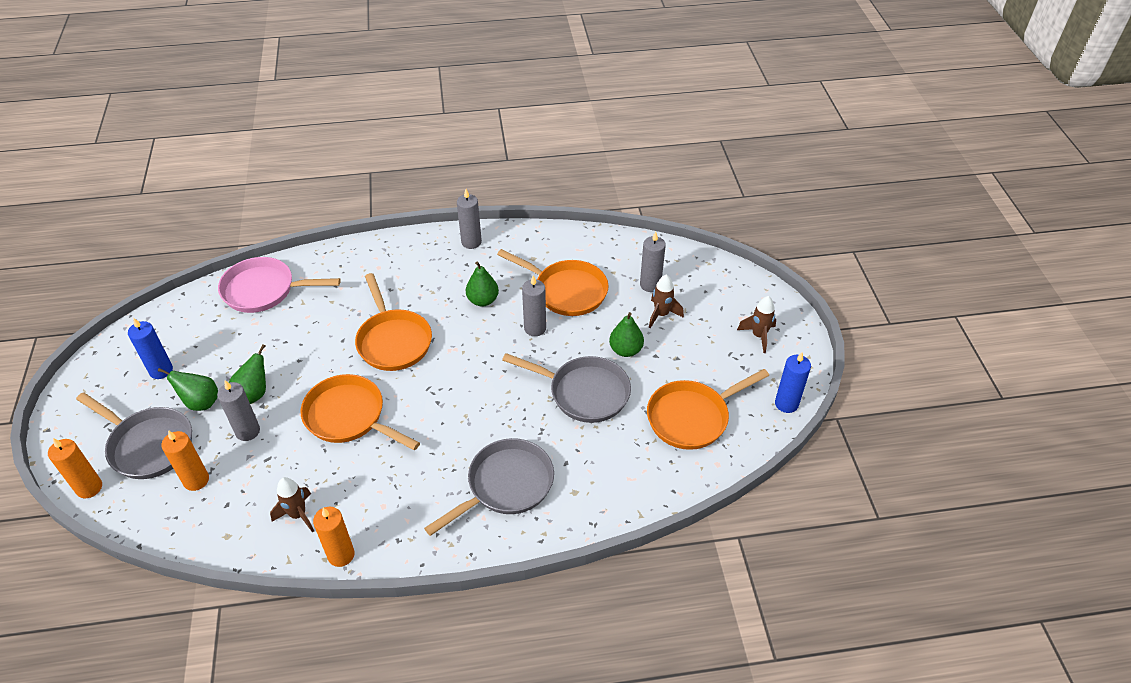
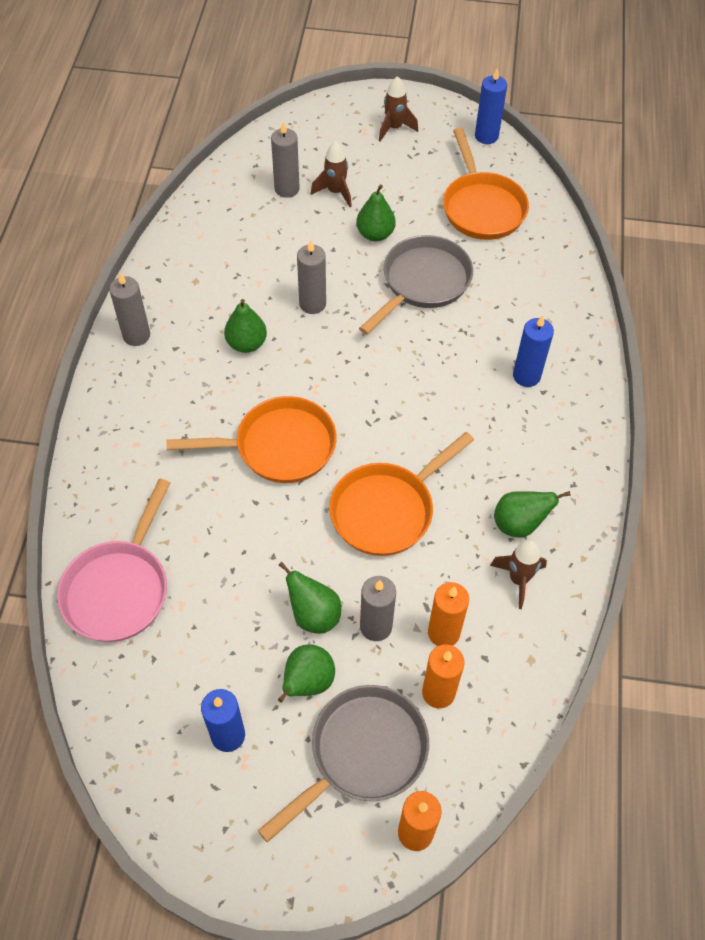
camera: 75 degrees left, 10 degrees up
orange candle [313,507,355,567] -> orange candle moved to [428,582,469,646]
grey pan [424,438,554,536] -> blue candle [513,315,554,387]
orange pan [497,249,609,316] -> none
none -> green pear [494,491,571,538]

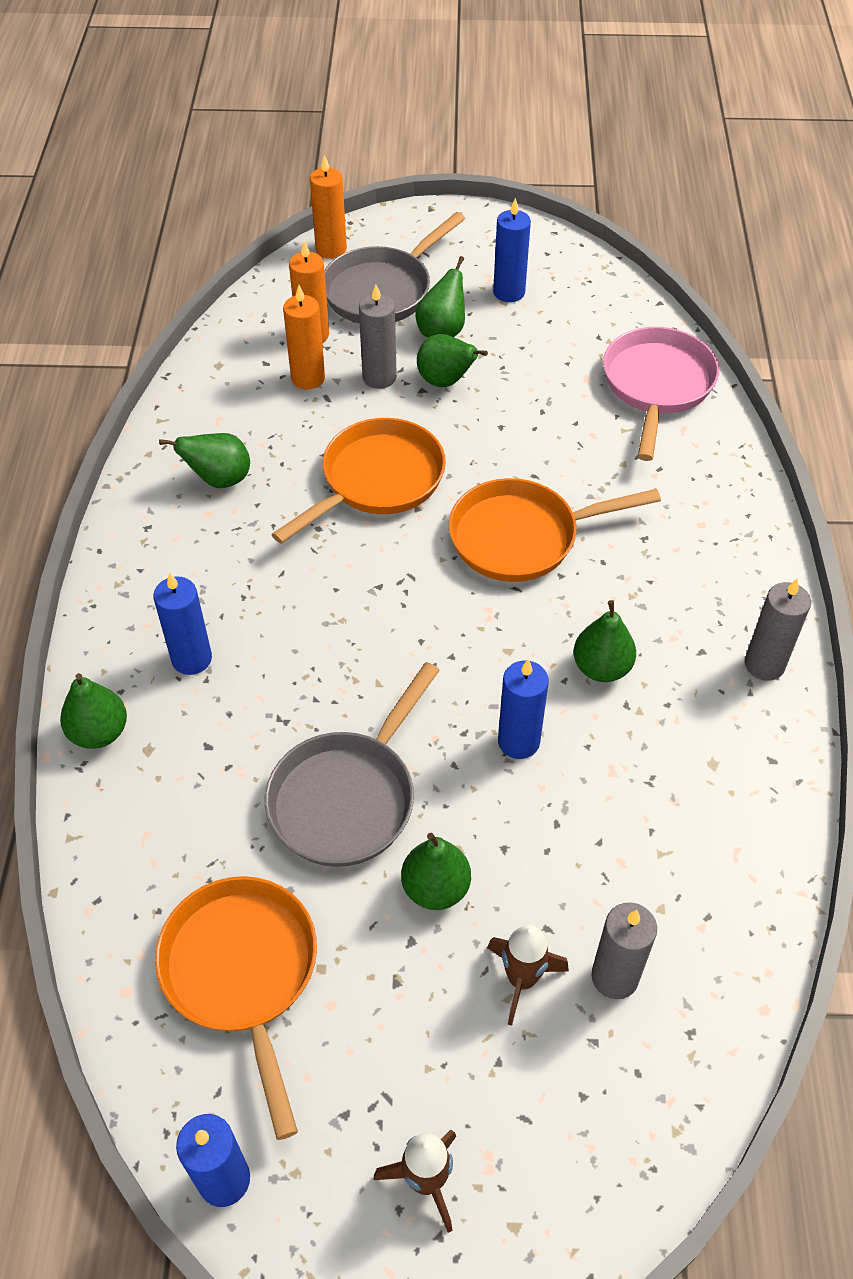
camera: 175 degrees right, 5 degrees down
grey candle [297,240,326,314] -> blue candle [498,659,549,759]
brown rocket [490,540,547,609] -> none
none -> green pear [60,673,127,749]

